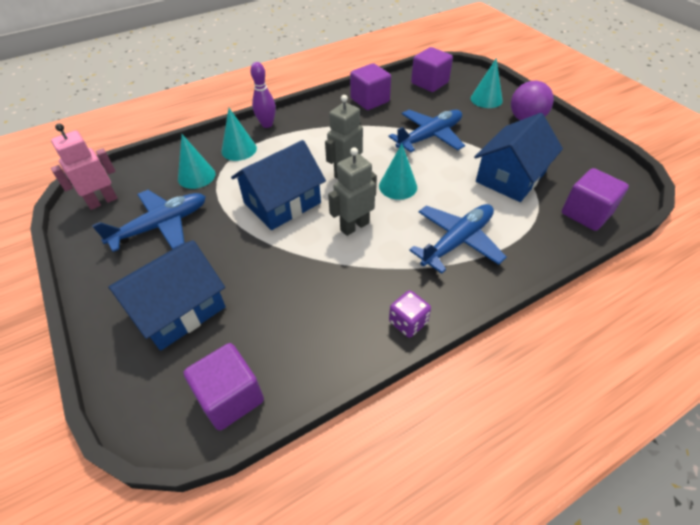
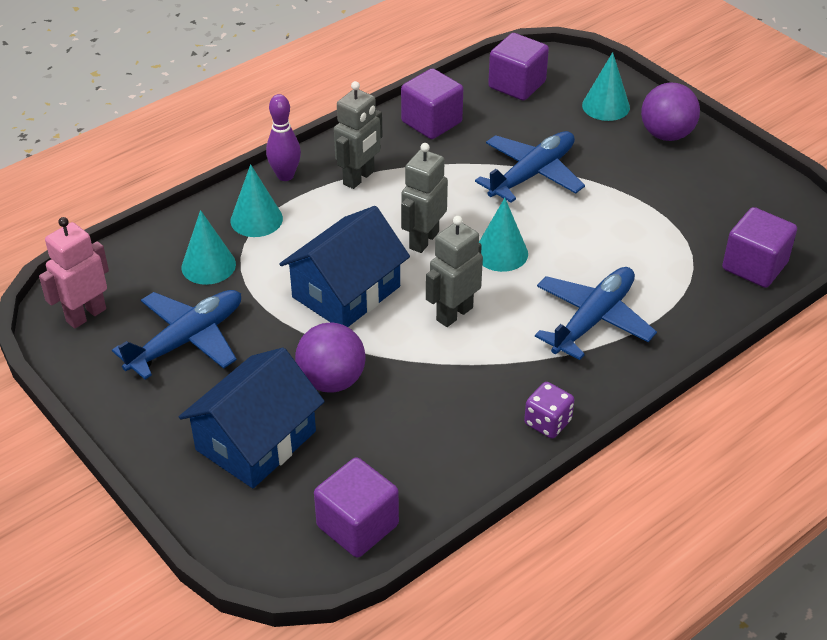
camera: 10 degrees left, 5 degrees down
blue house [474,113,563,202] -> none
none -> purple ball [295,323,365,393]
none -> grey robot [334,81,383,189]

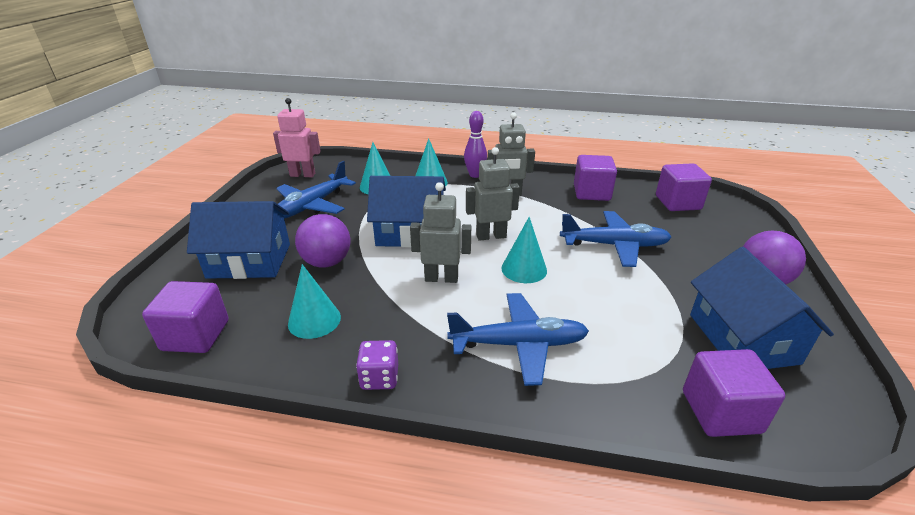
camera: 50 degrees right, 10 degrees down
blue plane [112,290,241,379] -> blue plane turned 120 degrees clockwise [276,161,356,219]
turquoise cone [582,52,630,121] -> turquoise cone moved to [288,264,341,339]
none -> blue house [690,247,834,369]

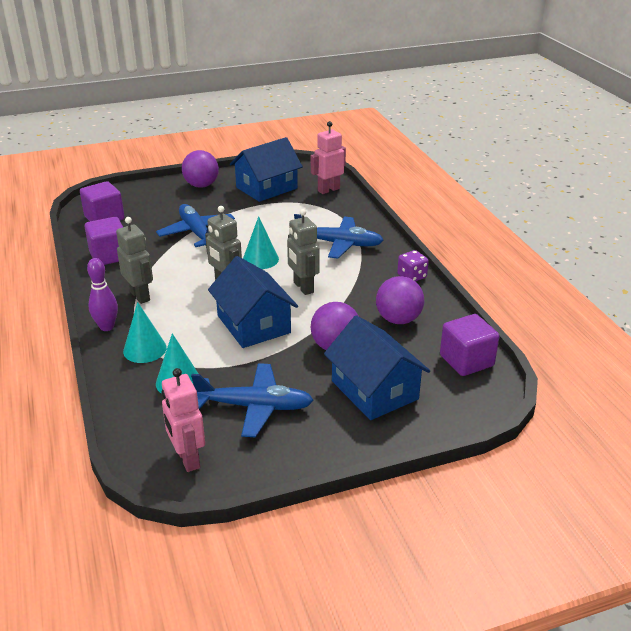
camera: 120 degrees left, 0 degrees up
turquoise cone [288,264,341,339] -> purple ball [376,276,424,324]
blue plane [447,293,589,386] -> blue plane turned 135 degrees clockwise [294,214,383,259]
purple cube [683,349,785,437] -> pink robot [311,121,346,194]

